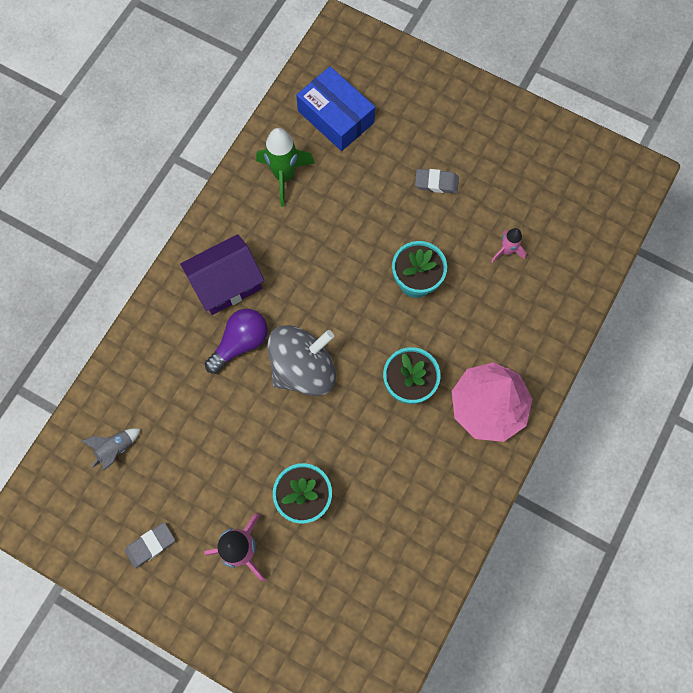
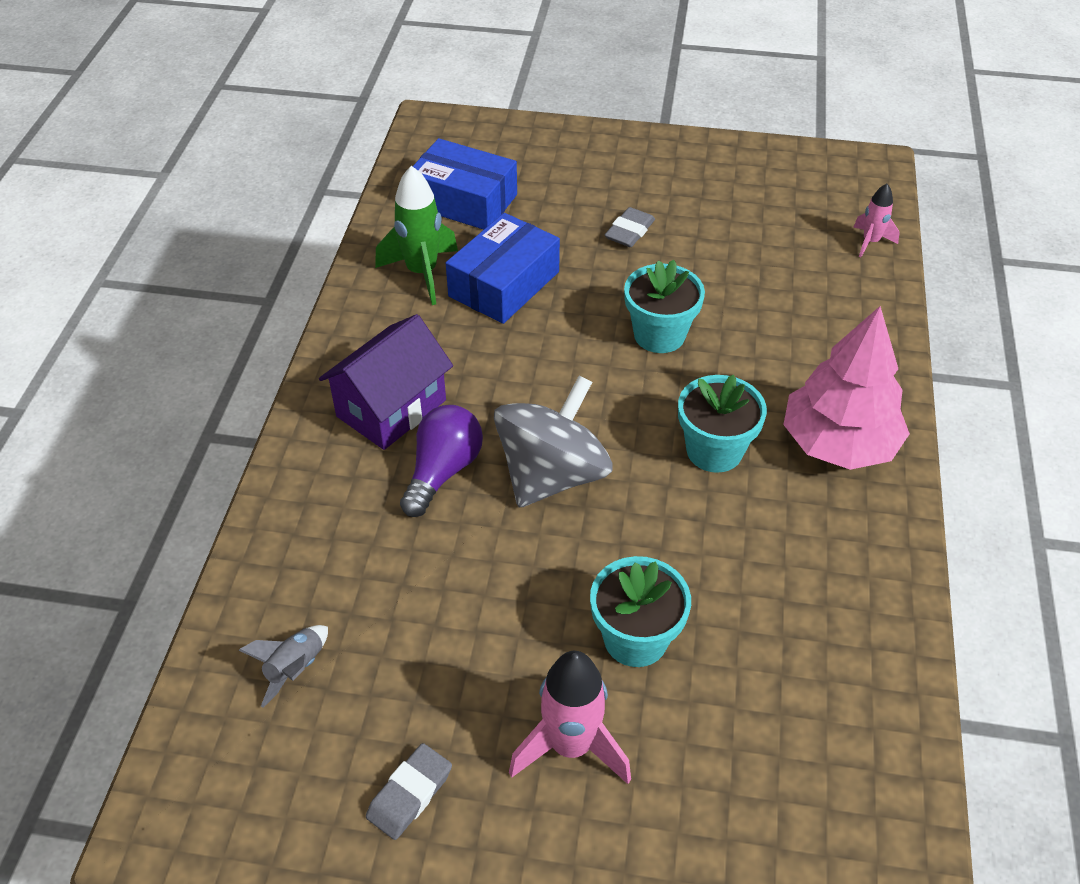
camera: 20 degrees left, 25 degrees down
grey eraser [415,169,459,193] -> grey eraser turned 45 degrees counterclockwise [605,207,655,247]
pink rocket [491,228,526,263] -> pink rocket moved to [853,184,900,258]
none -> blue box [446,213,560,324]

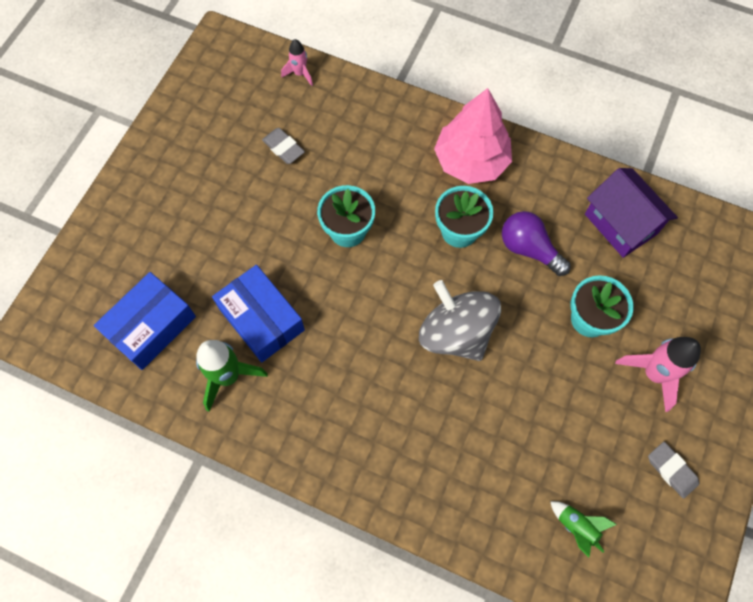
camera: 75 degrees left, 20 degrees up
grey rocket [239,625,328,708] -> green rocket [550,501,617,557]
purple house [319,314,453,450] -> purple house moved to [585,168,678,258]
purple light bulb [400,405,483,517] -> purple light bulb moved to [502,211,571,276]
grey eraser [605,207,655,247] -> grey eraser moved to [262,128,305,164]

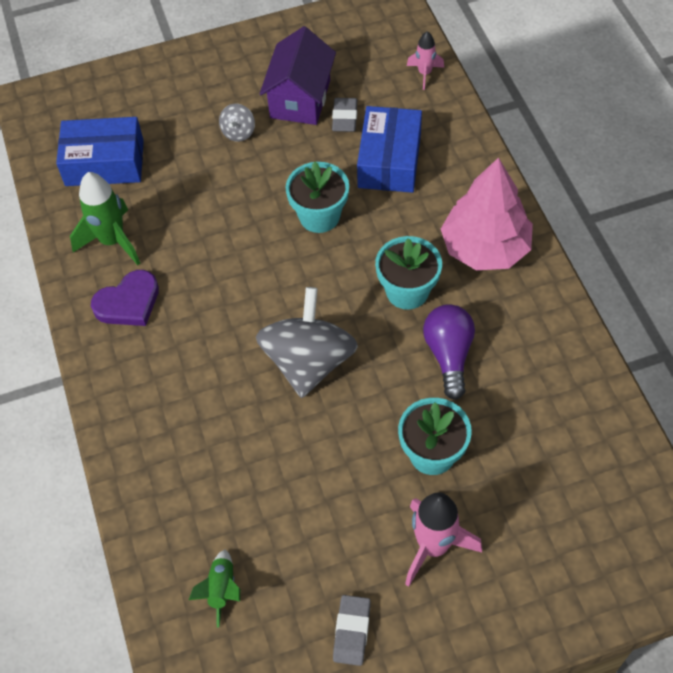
camera: 50 degrees right, 10 degrees down
blue box [212,265,305,362] -> blue box moved to [357,106,422,193]
purple house [585,168,678,258] -> purple house moved to [260,26,336,125]
none -> purple heart [91,270,159,326]
none -> grey spinning top [219,104,255,142]

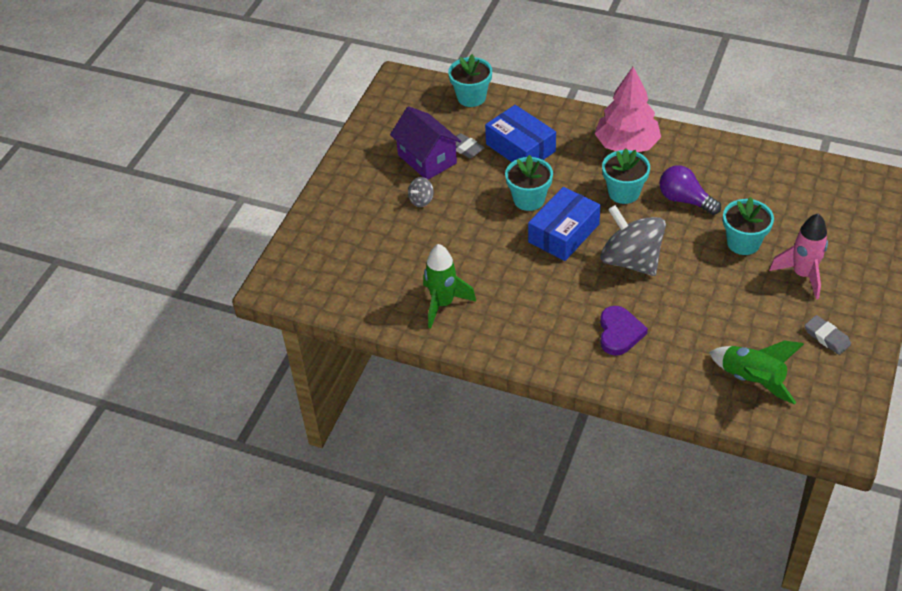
camera: 50 degrees left, 10 degrees down
blue box [56,117,144,186] -> blue box moved to [528,187,601,261]
purple heart [91,270,159,326] -> purple heart moved to [600,306,648,356]
green rocket [189,549,240,627] -> green rocket [709,340,804,404], size x1.75
grey spinning top [219,104,255,142] -> grey spinning top turned 75 degrees clockwise [408,177,434,207]
pink rocket [407,31,444,90] -> turquoise flower pot [448,54,492,107]

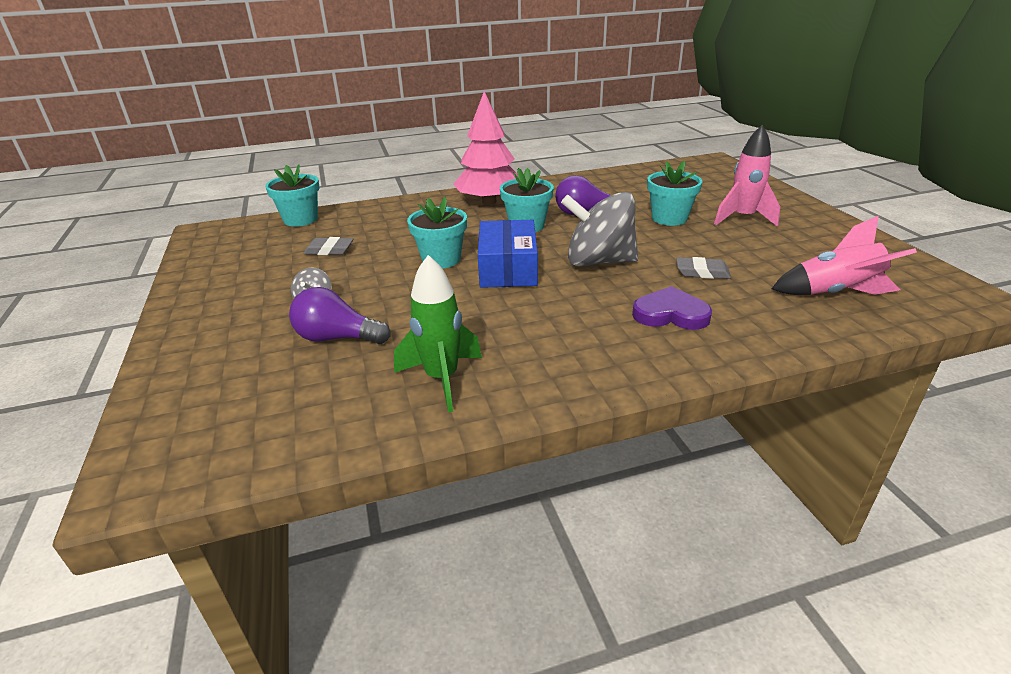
camera: 40 degrees left, 15 degrees down
purple house [390,106,461,180] -> none
blue box [485,105,556,162] -> none
purple heart [600,306,648,356] -> purple heart turned 45 degrees counterclockwise [632,286,712,330]
green rocket [709,340,804,404] -> pink rocket [772,216,917,295]
grey eraser [804,315,851,355] -> grey eraser moved to [676,257,731,279]
none -> purple light bulb [289,287,391,344]

